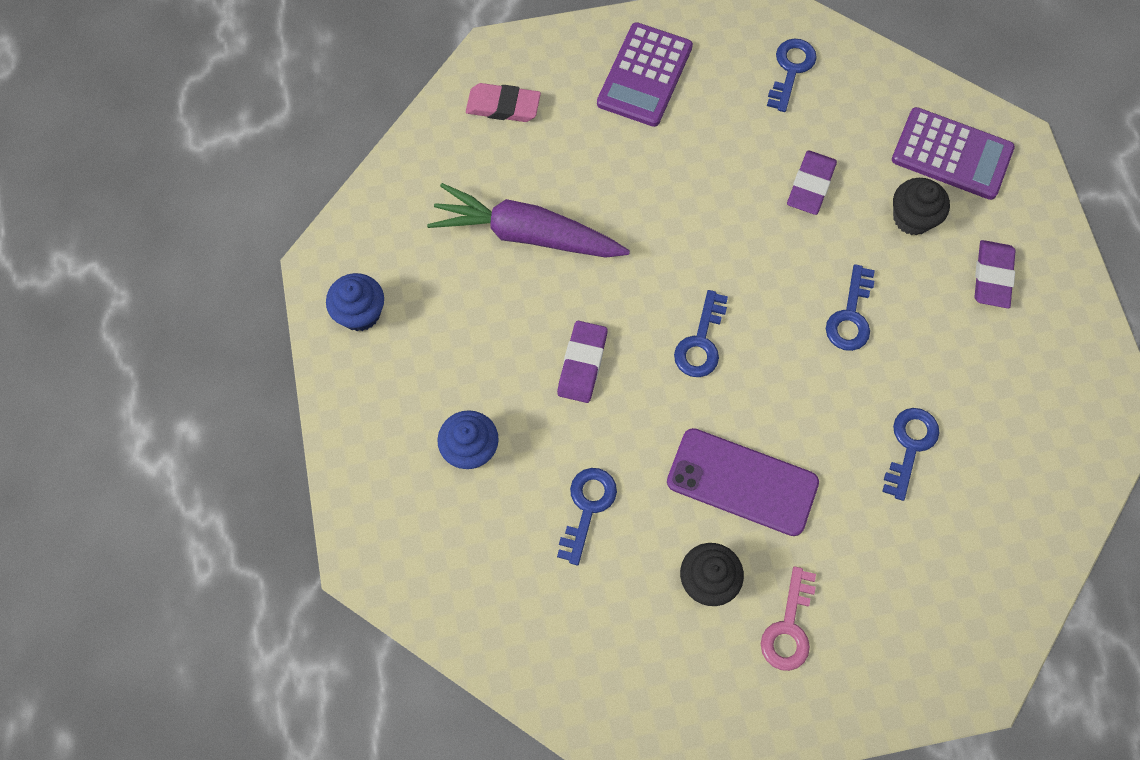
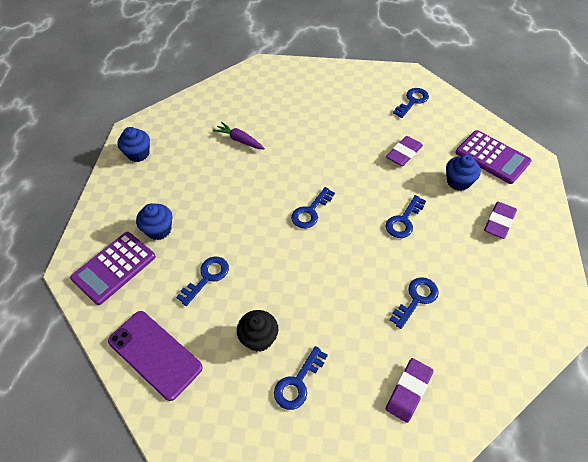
camera: 20 degrees right, 15 degrees down
purple carrot [427,183,630,258] -> purple carrot [213,122,265,149], size x0.53
pink eraser [466,83,541,122] -> none
purple eraser [557,321,607,403] -> purple eraser moved to [386,358,433,423]
purple calculator [597,22,693,127] -> purple calculator moved to [70,232,156,305]
purple phone [667,428,819,536] -> purple phone moved to [108,311,203,401]
pink key [761,566,816,671] -> blue key [274,346,328,410]
black cupcake [893,178,950,235] -> blue cupcake [446,154,481,191]

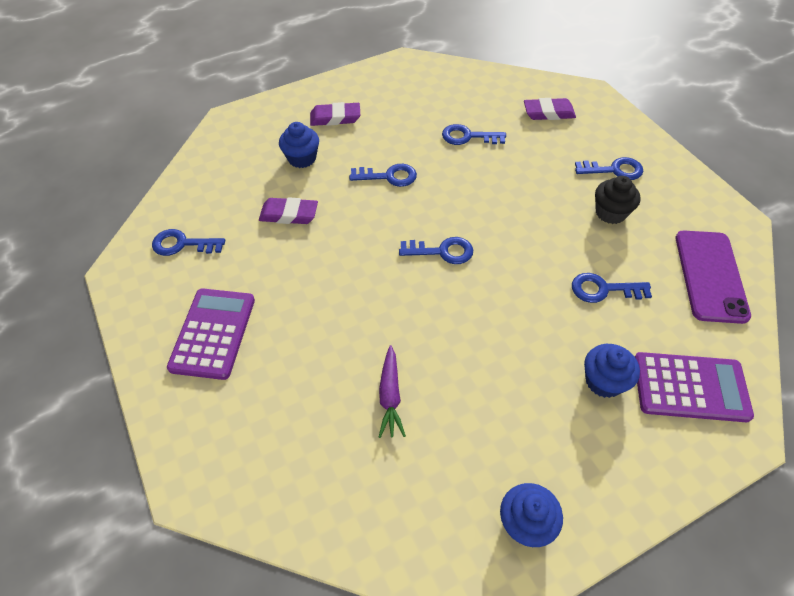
camera: 125 degrees left, 0 degrees up
purple calculator [456,130,532,184] -> purple calculator moved to [167,289,255,380]

